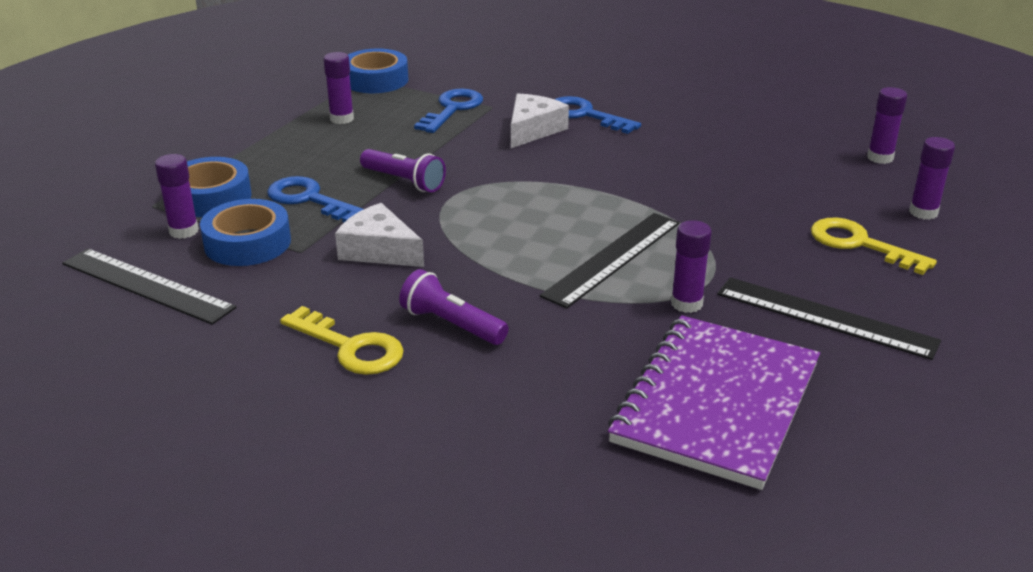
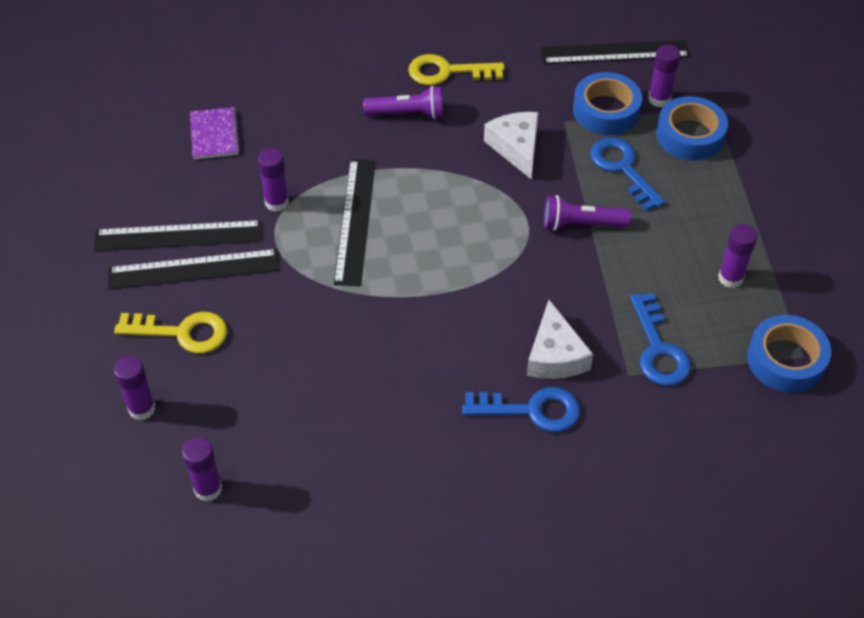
camera: 145 degrees right, 20 degrees up
blue key [267,176,364,222] -> blue key turned 120 degrees counterclockwise [590,137,665,211]
white cheese [335,203,424,267] -> white cheese turned 105 degrees counterclockwise [484,112,539,179]
purple notebook [608,315,820,490] -> purple notebook [190,107,240,159], size x0.46
none -> black ruler [108,249,279,289]

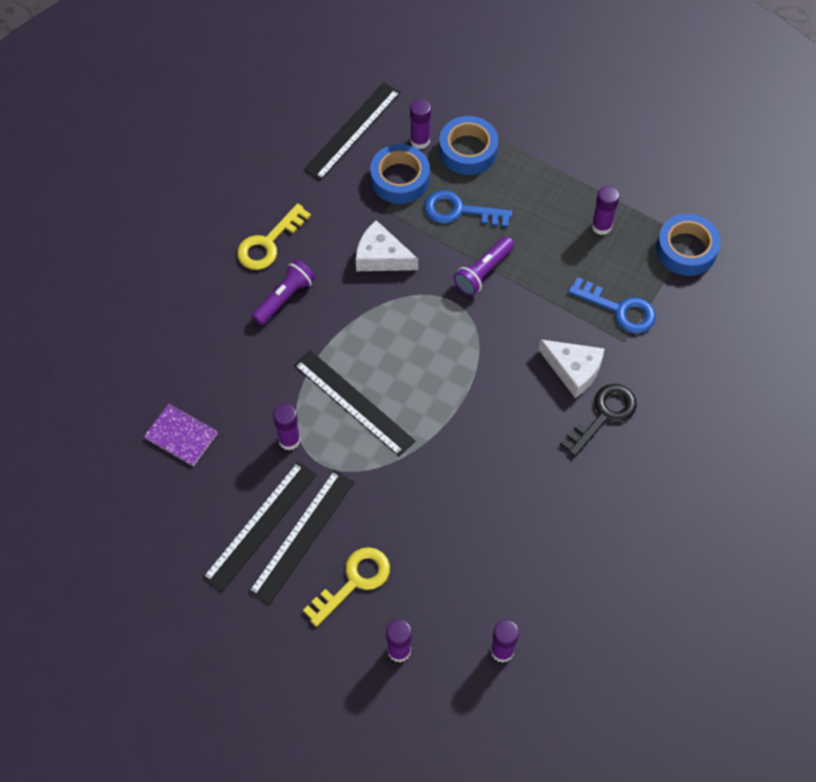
camera: 50 degrees left, 10 degrees up
blue key [462,387,580,432] -> black key [560,384,637,457]

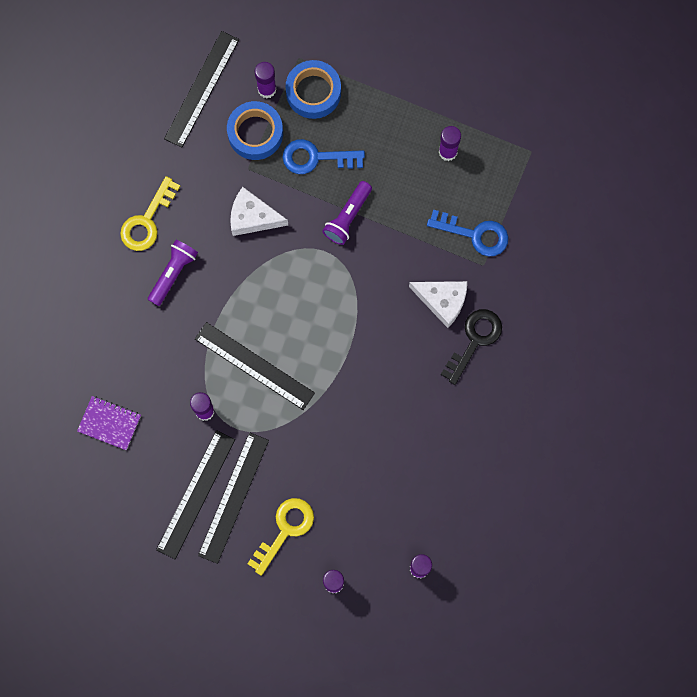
camera: 10 degrees left, 15 degrees up
blue tape [656,214,721,276] -> none

